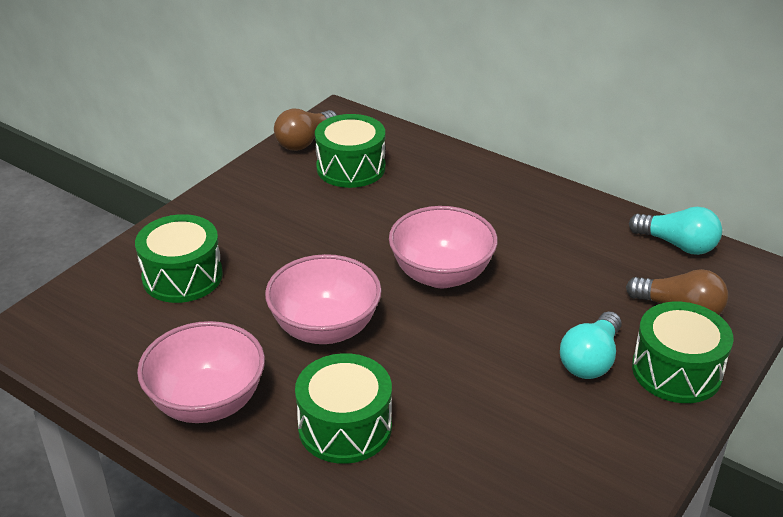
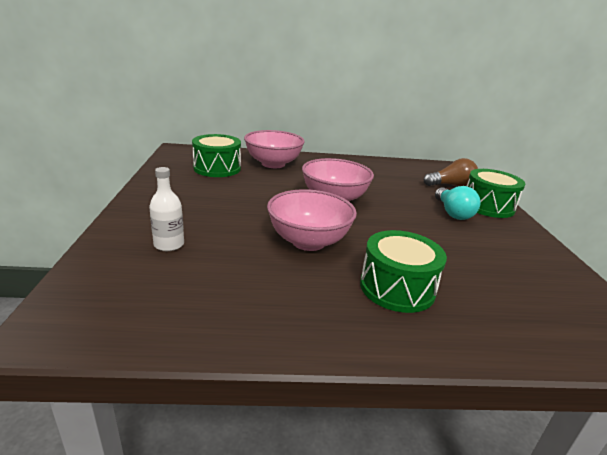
camera: 40 degrees left, 10 degrees down
green drum [135,214,223,303] -> white bottle [149,167,184,251]
pink bowl [137,321,265,423] -> pink bowl moved to [244,130,305,168]
brown light bulb [274,109,337,151] -> none
turquoise light bulb [629,207,722,255] -> none

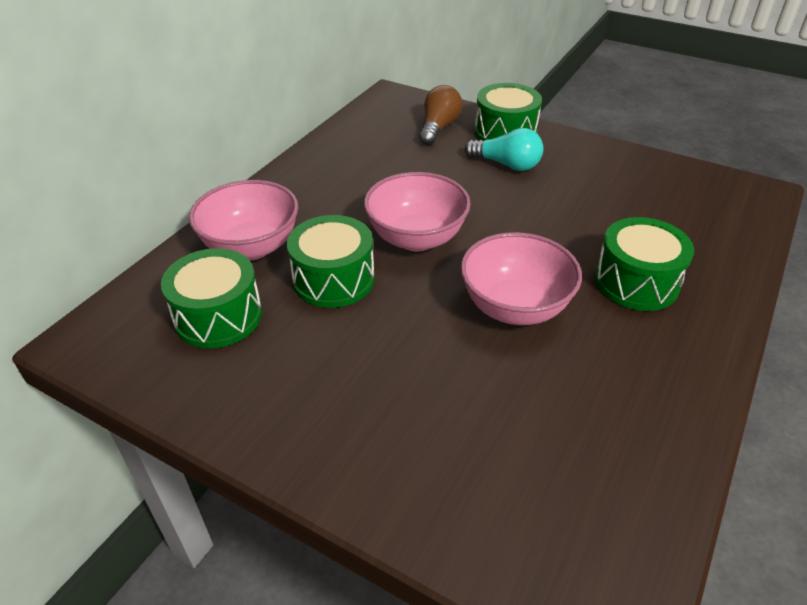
camera: 55 degrees left, 15 degrees up
white bottle [149,167,184,251] -> none
none -> green drum [287,215,375,308]

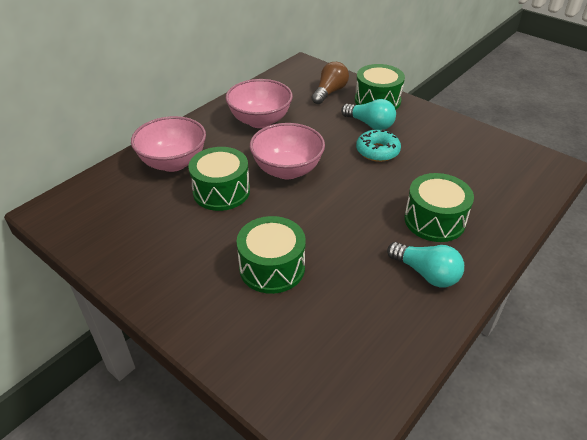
camera: 10 degrees right, 0 degrees up
green drum [161,248,262,348] -> green drum moved to [236,216,306,294]
pink bowl [461,232,582,325] -> pink bowl moved to [225,79,293,128]
none -> turquoise donut [356,129,401,162]
none -> turquoise light bulb [387,242,464,287]

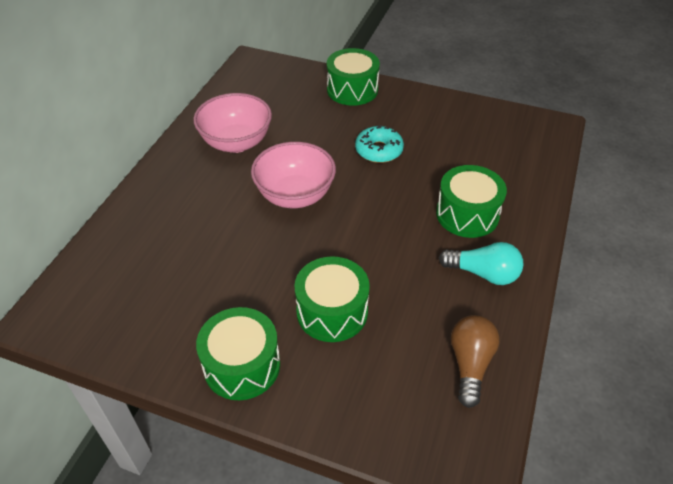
camera: 20 degrees left, 5 degrees up
pink bowl [131,116,206,172] -> none
green drum [188,147,250,211] -> green drum moved to [196,307,280,400]
brown light bulb [312,62,349,104] -> brown light bulb moved to [451,315,499,408]
turquoise light bulb [341,99,396,130] -> none

